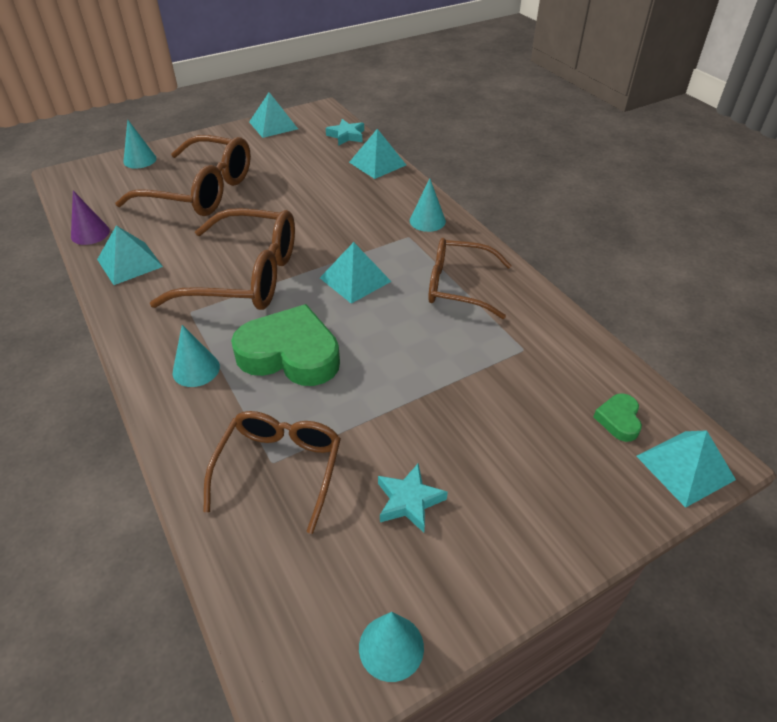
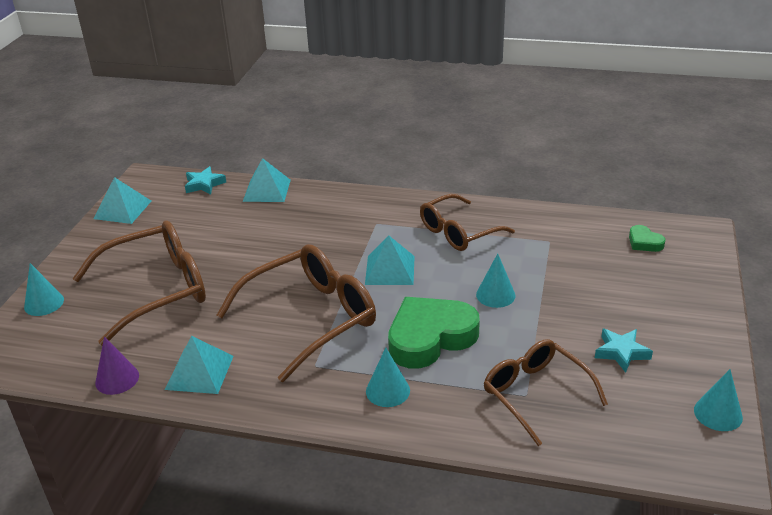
camera: 45 degrees left, 10 degrees down
turquoise cone [410,179,446,232] -> turquoise cone moved to [476,253,516,308]
turquoise pyramid [636,430,736,508] -> none

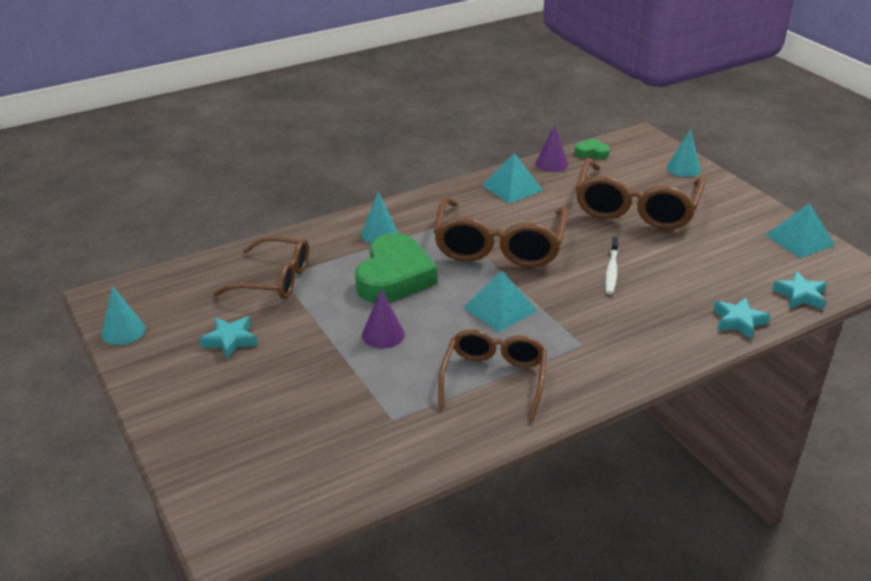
camera: 135 degrees right, 0 degrees up
turquoise pyramid [243,158,291,202] -> turquoise star [713,298,770,339]
turquoise cone [476,253,516,308] -> purple cone [362,289,405,349]
green heart [629,225,666,252] -> green heart moved to [574,138,610,159]
none -> white toothbrush [605,237,619,294]

